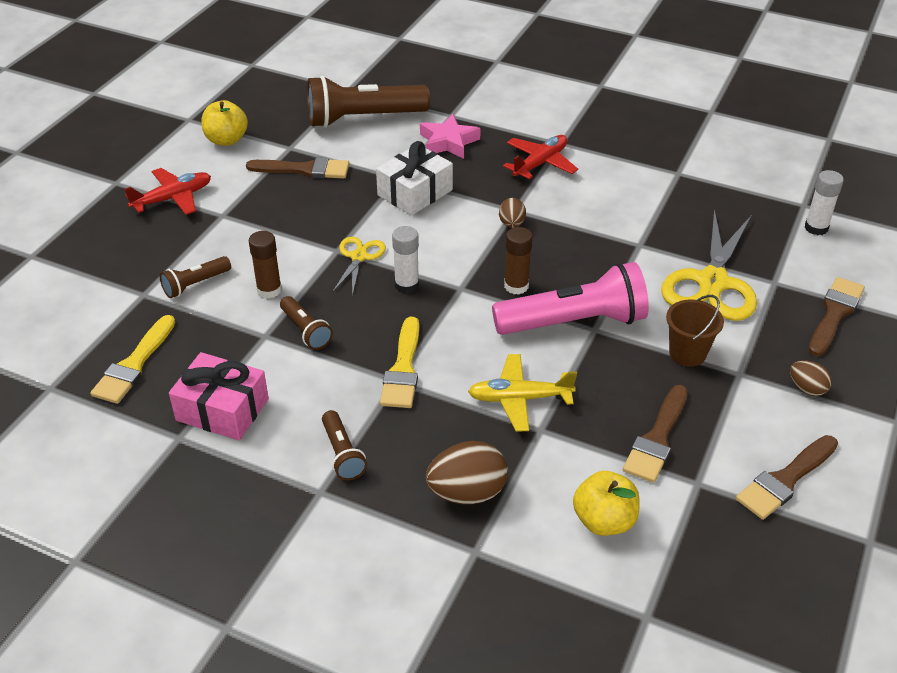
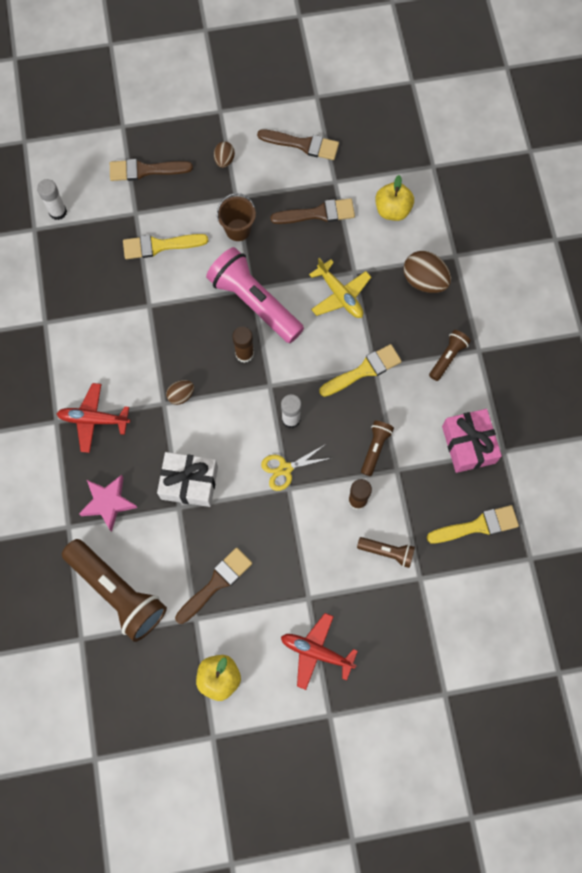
camera: 125 degrees left, 30 degrees up
brown brush [246,157,349,179] -> brown brush turned 75 degrees clockwise [175,548,252,624]
yellow scissors [661,209,757,321] -> yellow brush [123,234,208,259]

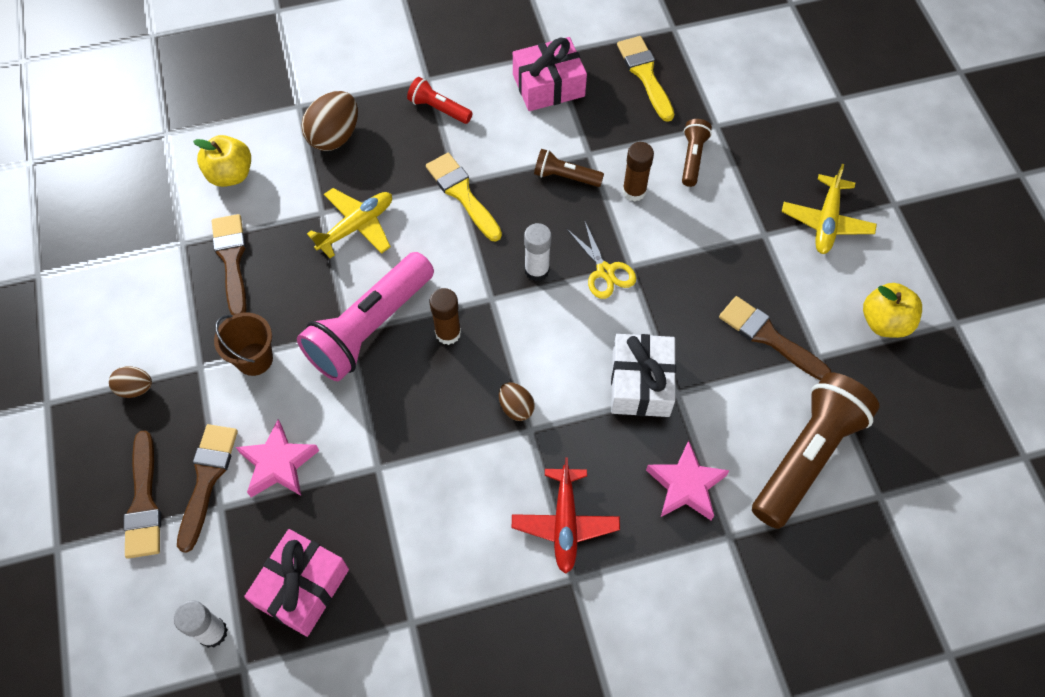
camera: 95 degrees left, 10 degrees down
yellow brush [123,234,208,259] -> pink star [236,419,319,497]
brown brush [257,130,339,160] -> brown brush moved to [177,424,238,553]
red plane [281,613,358,690] -> yellow plane [782,164,877,254]
brown flashlight [429,330,471,381] -> red flashlight [407,77,473,124]
none -> pink gift [244,529,349,637]

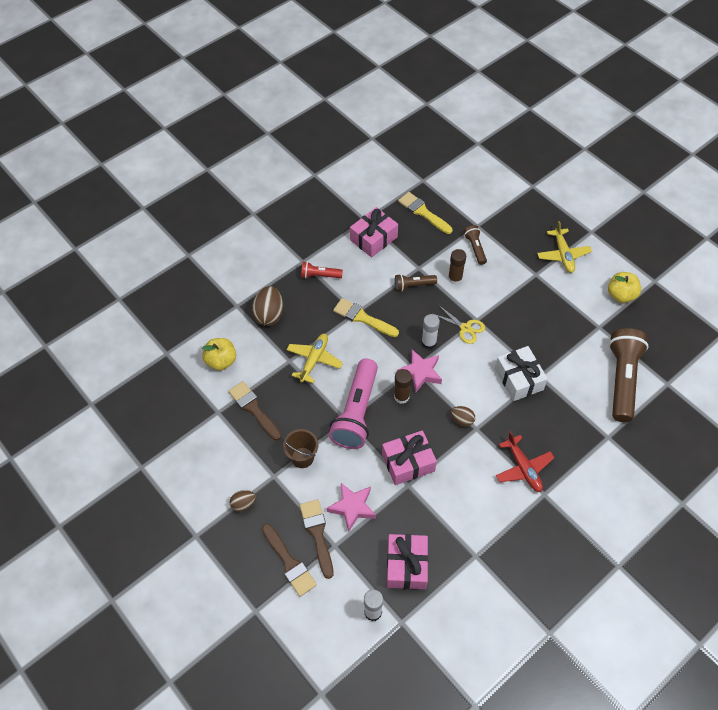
camera: 25 degrees left, 5 degrees down
pink star [646,440,729,521] -> pink star moved to [397,350,442,393]
brown brush [719,296,831,380] -> none
none -> pink gift [382,430,437,485]

